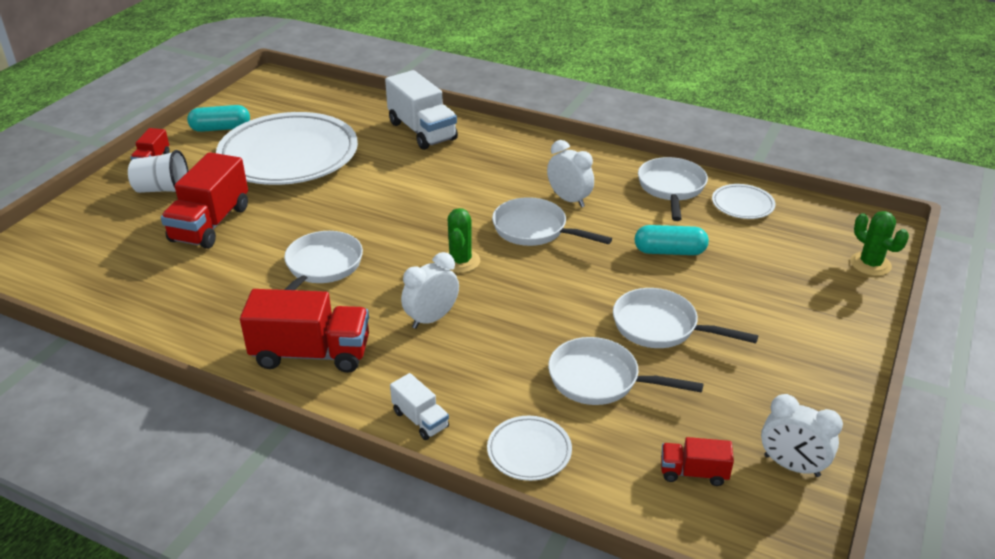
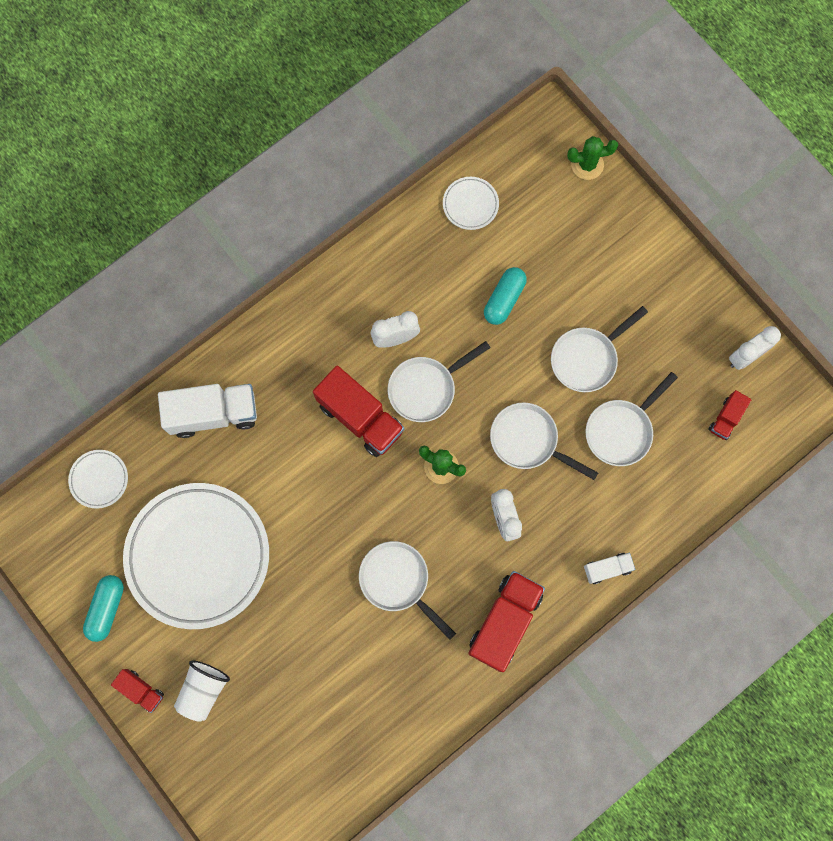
camera: 65 degrees left, 40 degrees up
red truck [161,152,248,249] -> red truck moved to [313,366,404,457]
white plate [487,416,572,481] -> white plate moved to [68,450,128,509]
white pan [638,157,708,221] -> white pan moved to [490,403,598,480]

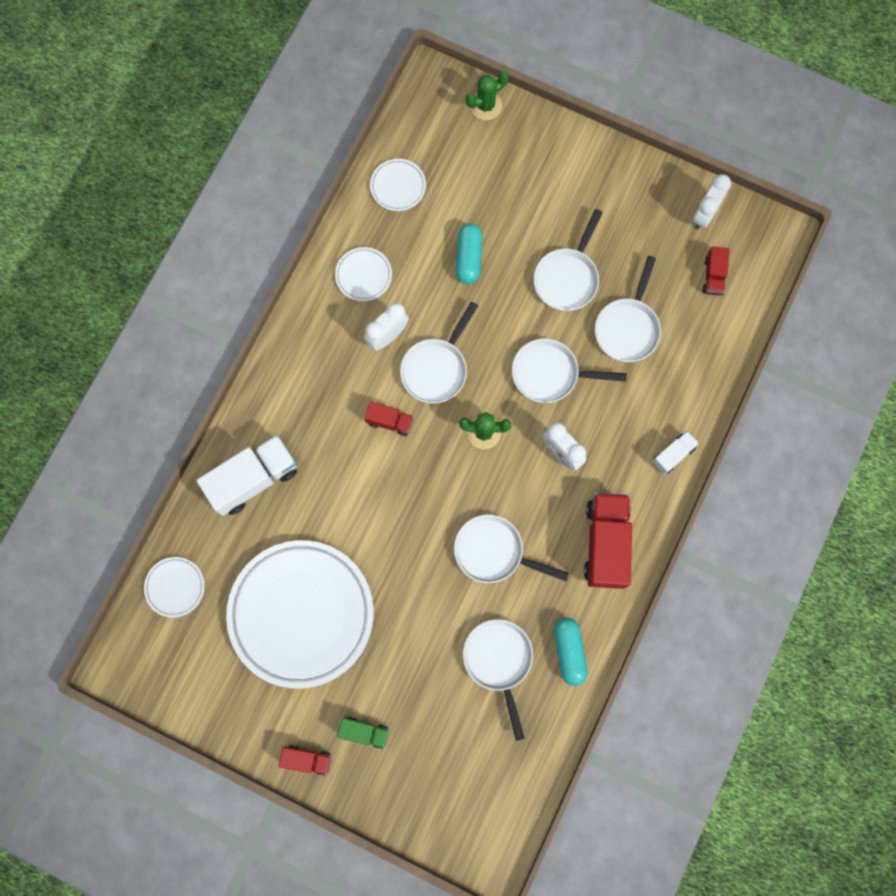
camera: 25 degrees left, 0 degrees up
turquoise capsule [83,575,124,642] -> turquoise capsule moved to [554,618,588,686]
white cup [174,660,230,722] -> green truck [337,717,389,749]
red truck [313,366,404,457] -> red truck [365,402,414,436], size x0.51
none -> white plate [335,247,392,301]
none -> white pan [463,619,533,741]

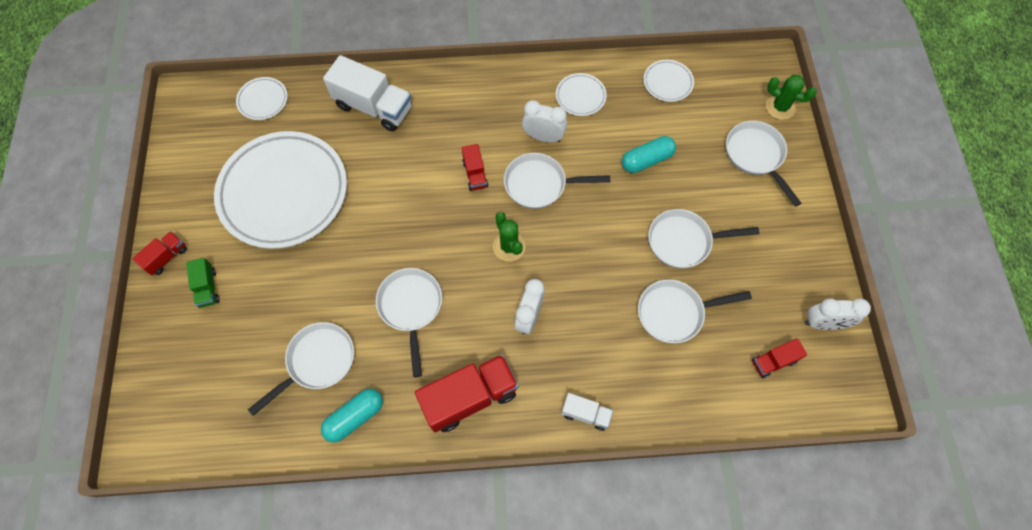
camera: 60 degrees right, 10 degrees down
red truck [279,745,331,776] -> red truck turned 120 degrees counterclockwise [132,231,187,275]
white pan [512,339,627,403] -> white pan moved to [726,121,802,207]

